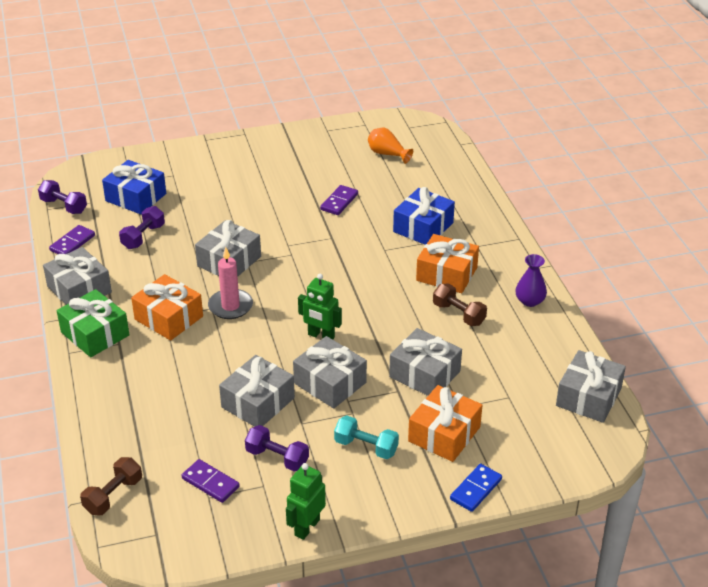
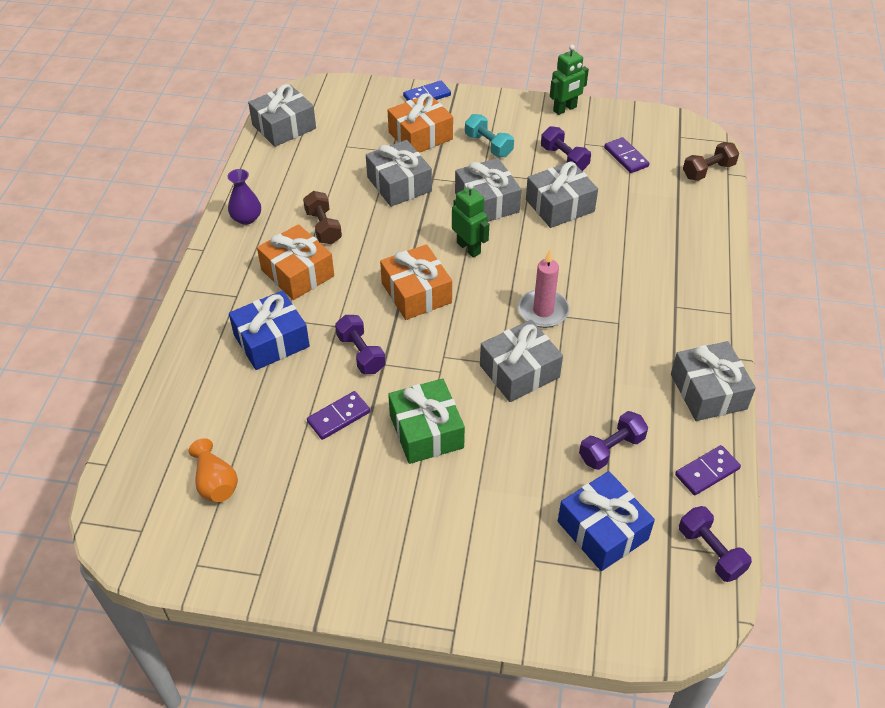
camera: 155 degrees left, 10 degrees up
green gift [57,289,130,357] -> green gift moved to [388,378,465,464]
orange gift [131,274,203,341] -> orange gift moved to [380,244,452,320]
none -> purple dumbbell [335,315,386,374]

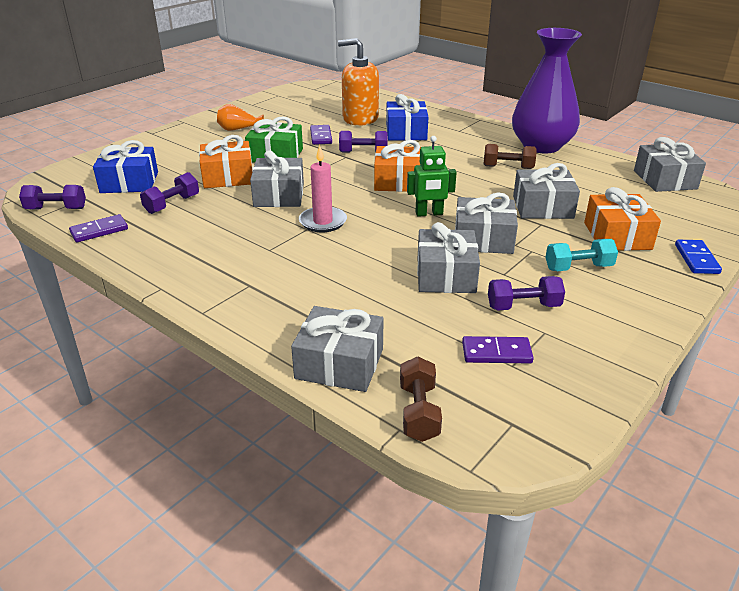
camera: 120 degrees right, 15 degrees down
orange vase [189,438,238,502] -> orange vase moved to [217,104,264,131]
purple vase [228,169,261,225] -> purple vase [512,28,582,153], size x2.38
orange gift [257,224,334,300] -> orange gift moved to [199,135,253,188]
green robot [550,45,589,115] -> none
purple dumbbell [579,411,648,470] -> purple dumbbell turned 45 degrees clockwise [140,172,199,214]
grey gift [671,341,756,421] -> grey gift moved to [291,306,384,392]
purple domino [675,445,741,495] -> purple domino turned 60 degrees clockwise [69,214,128,242]
none -> orange soap dispenser [338,38,379,126]

